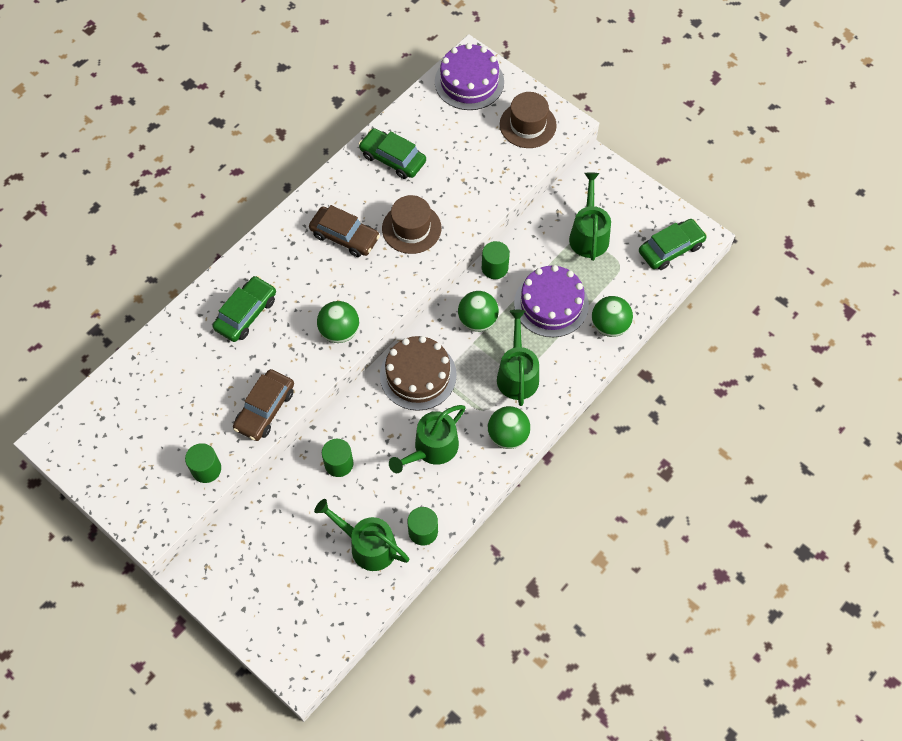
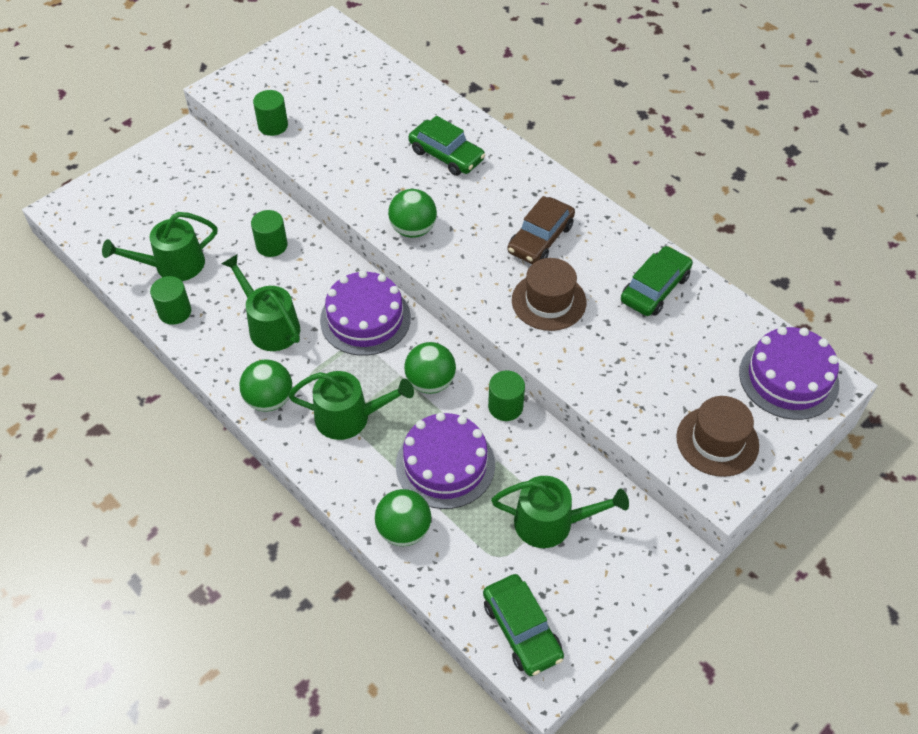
camera: 95 degrees right, 10 degrees down
brown car [233,369,294,441] -> none
green watering can [314,499,410,571] -> green watering can turned 150 degrees counterclockwise [102,212,217,281]
brown cake [380,336,457,411] -> purple cake [320,270,411,356]

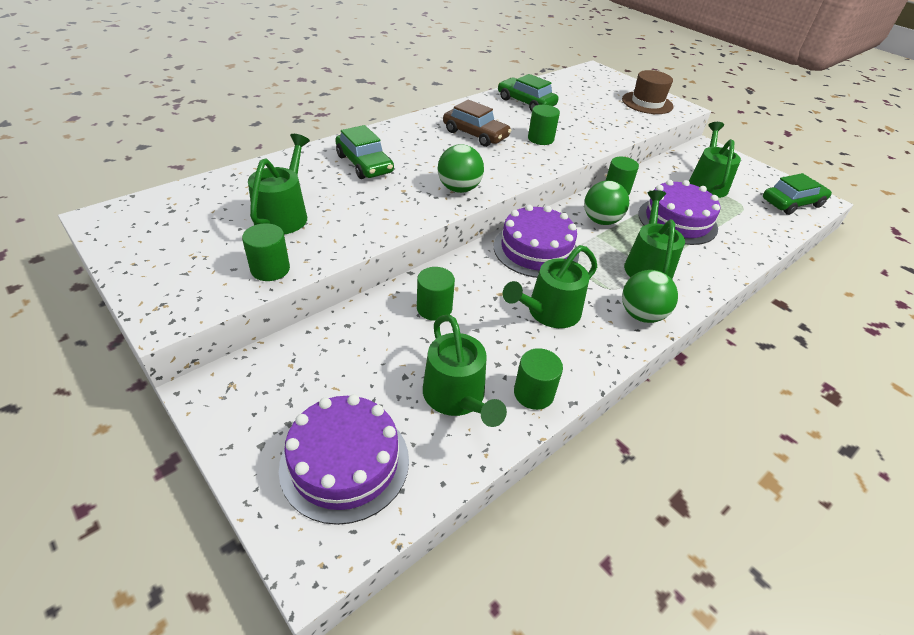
camera: 90 degrees left, 10 degrees down
green ball [375,489,431,546] -> none
green car [408,116,485,176] -> green car turned 105 degrees clockwise [335,125,394,179]
brown hat [512,258,586,331] -> green cylinder [528,105,560,145]
purple cake [739,327,839,420] -> purple cake moved to [279,394,409,525]
none -> green watering can [248,134,310,235]

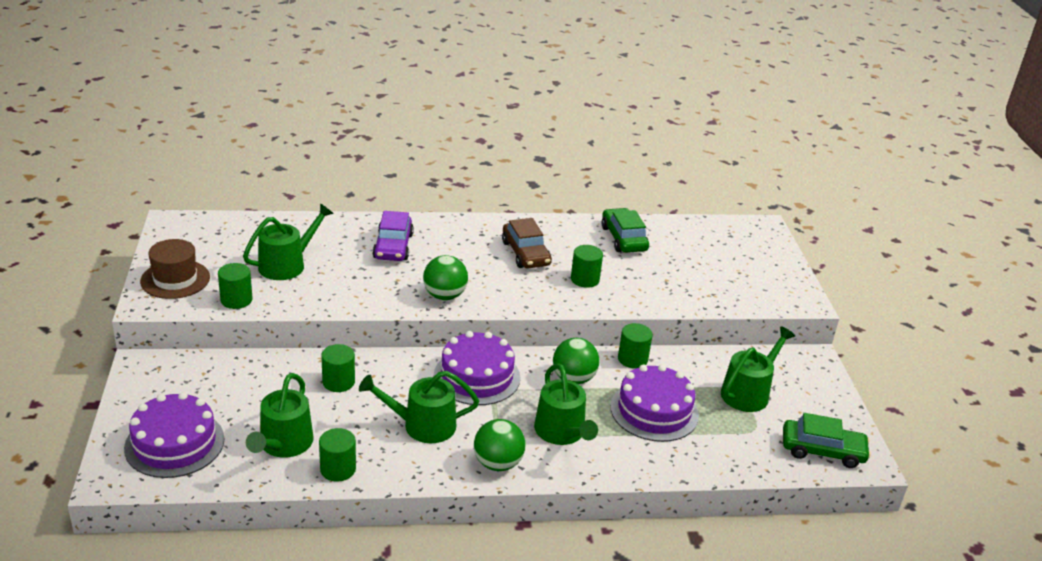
camera: 35 degrees right, 10 degrees down
green car [335,125,394,179] -> purple car [373,211,414,261]
brown hat [622,70,674,114] -> brown hat moved to [140,239,210,299]
green watering can [624,190,685,279] -> green watering can turned 120 degrees clockwise [534,363,598,445]

